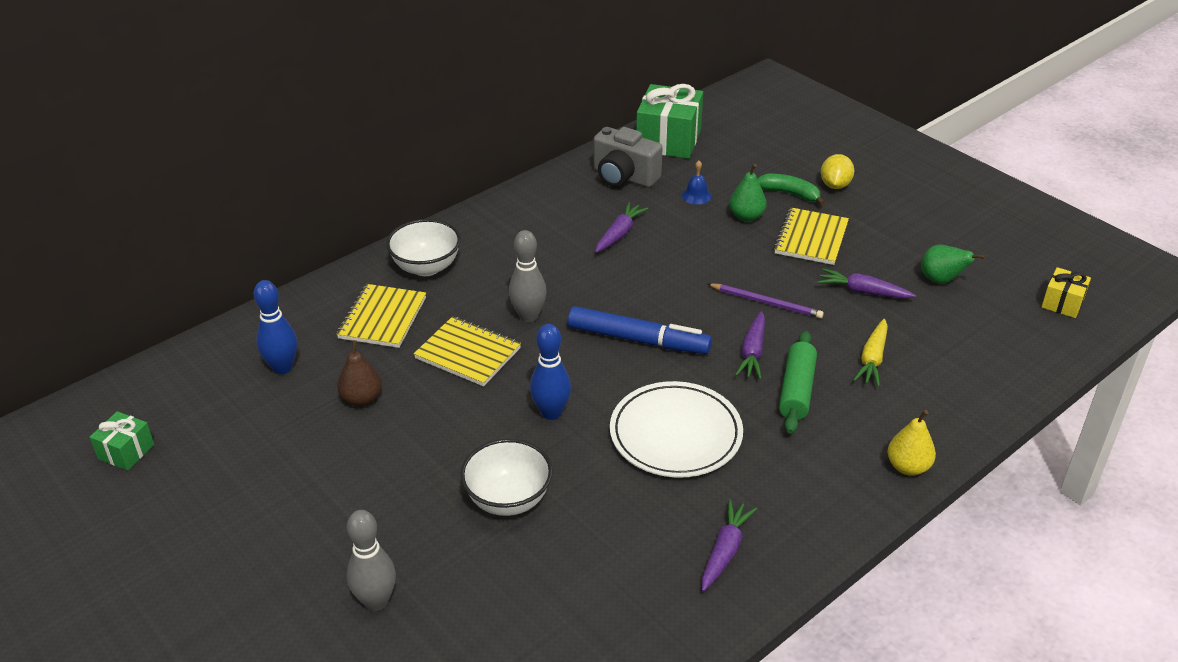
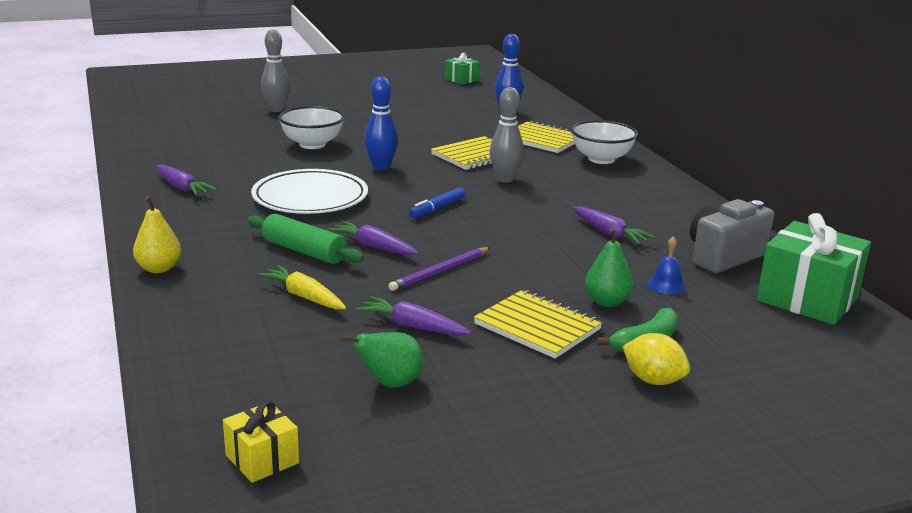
camera: 110 degrees right, 15 degrees down
brown pear [337,340,382,406] -> none
blue marker [568,306,712,354] -> blue marker [409,187,465,218], size x0.55
purple carrot [818,268,916,298] -> purple carrot turned 105 degrees counterclockwise [356,296,471,336]

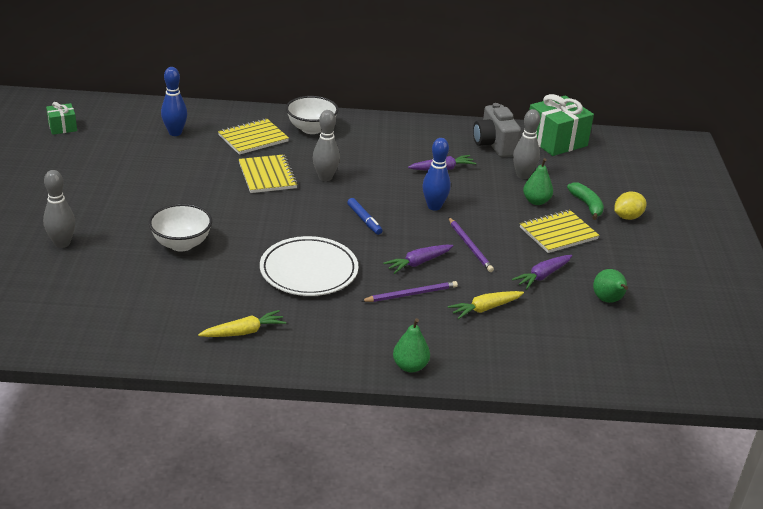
camera: 70 degrees left, 10 degrees up
yellow pear [133,196,181,273] -> green pear [393,318,430,373]
purple carrot [156,164,216,196] -> yellow carrot [198,310,286,337]
yellow gift [223,401,299,483] -> none
green rolling pin [247,214,364,264] -> purple pencil [361,281,458,302]
blue bowling pin [364,77,398,171] -> blue bowling pin moved to [422,138,451,211]
blue bell [647,237,686,294] -> grey bowling pin [513,109,540,179]

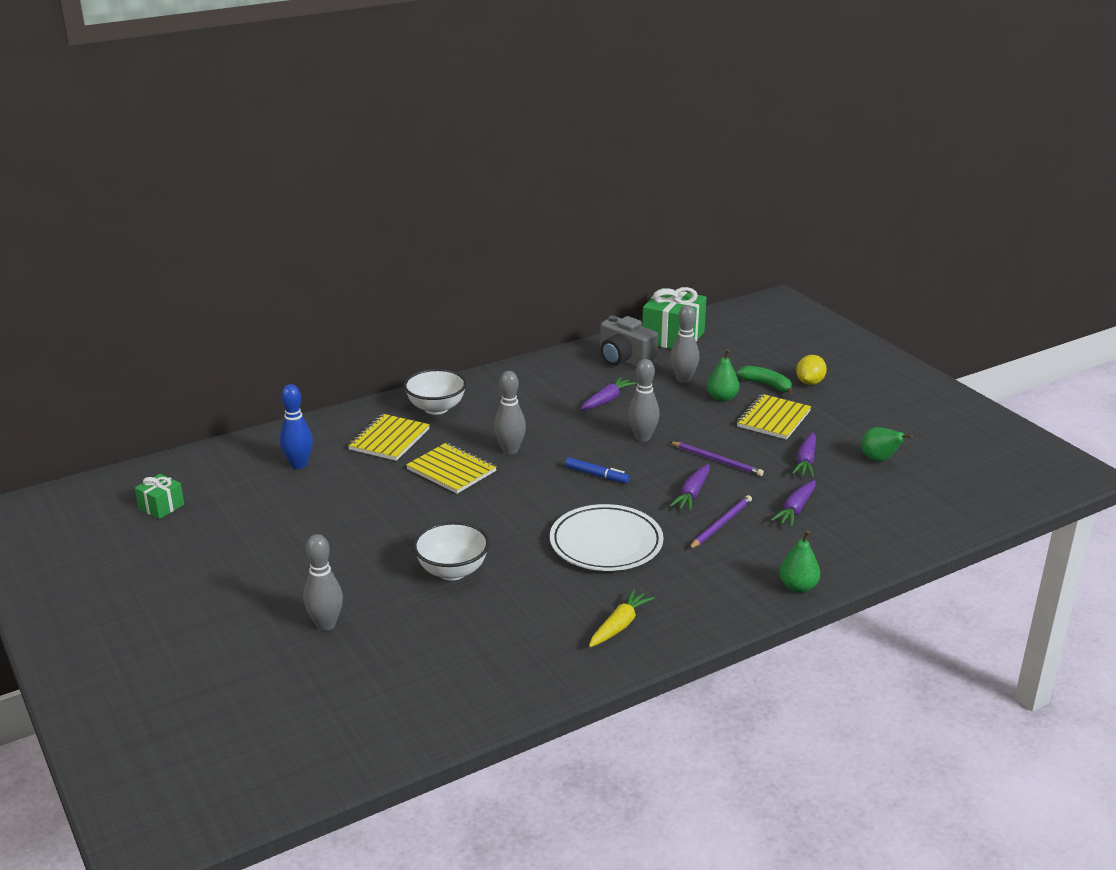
camera: 30 degrees left, 5 degrees down
blue bowling pin [422,138,451,211] -> grey bowling pin [628,359,660,442]
yellow carrot [448,291,524,319] -> purple carrot [771,480,816,527]

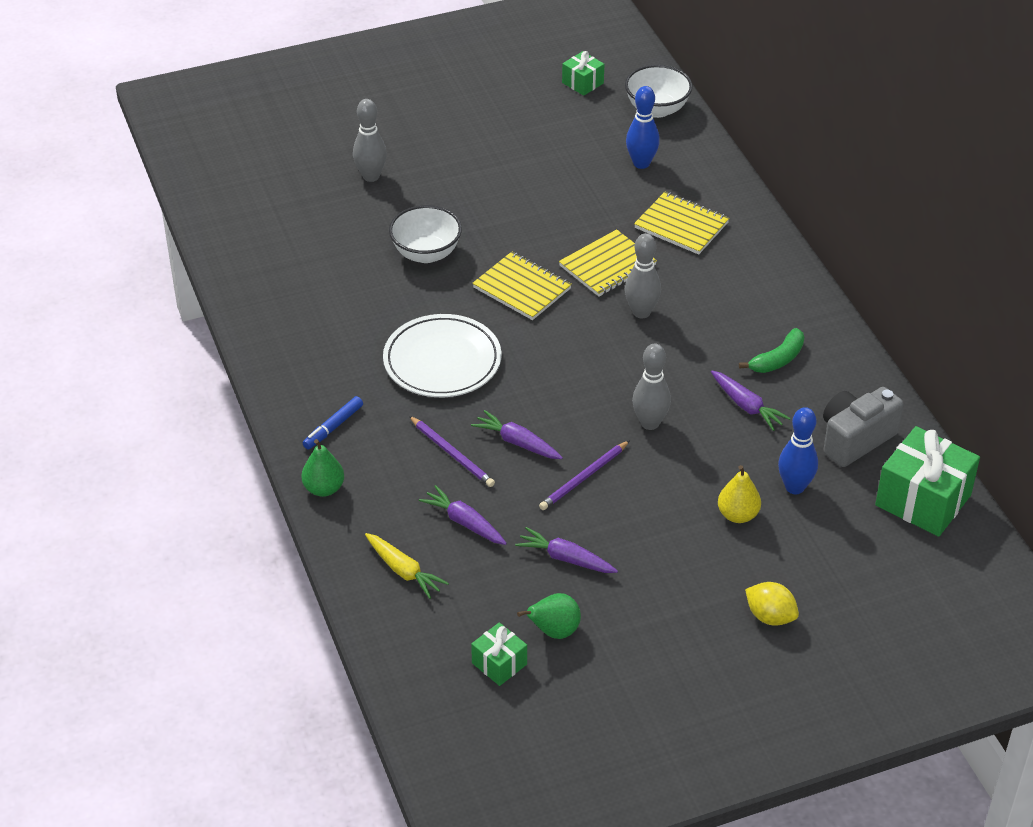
camera: 100 degrees right, 15 degrees up
white bowl [404,369,467,415] -> white bowl moved to [625,65,692,118]
blue marker [565,457,630,483] -> blue marker moved to [303,396,363,449]
yellow carrot [589,589,655,647] -> yellow carrot moved to [365,533,449,599]
grey bowling pin [670,305,699,383] -> blue bowling pin [778,407,818,494]
green pear [707,349,739,402] -> yellow pear [718,465,761,523]
green banana [736,366,794,395] -> green banana moved to [739,328,804,373]
yellow notebook [737,394,811,440] -> yellow notebook moved to [472,252,572,320]
none -> green gift [471,622,527,686]

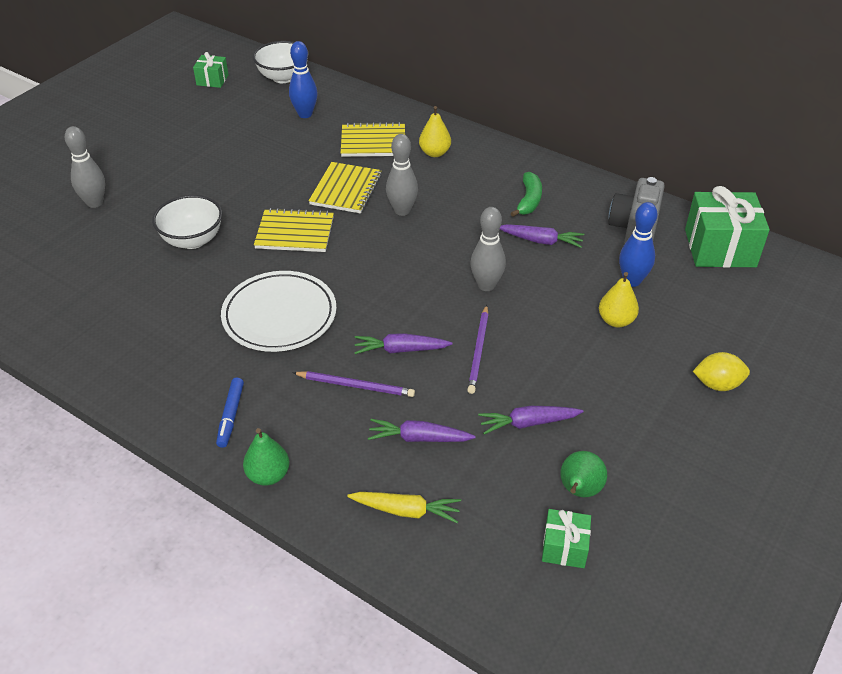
camera: 35 degrees left, 0 degrees up
none -> yellow pear [419,106,451,157]

